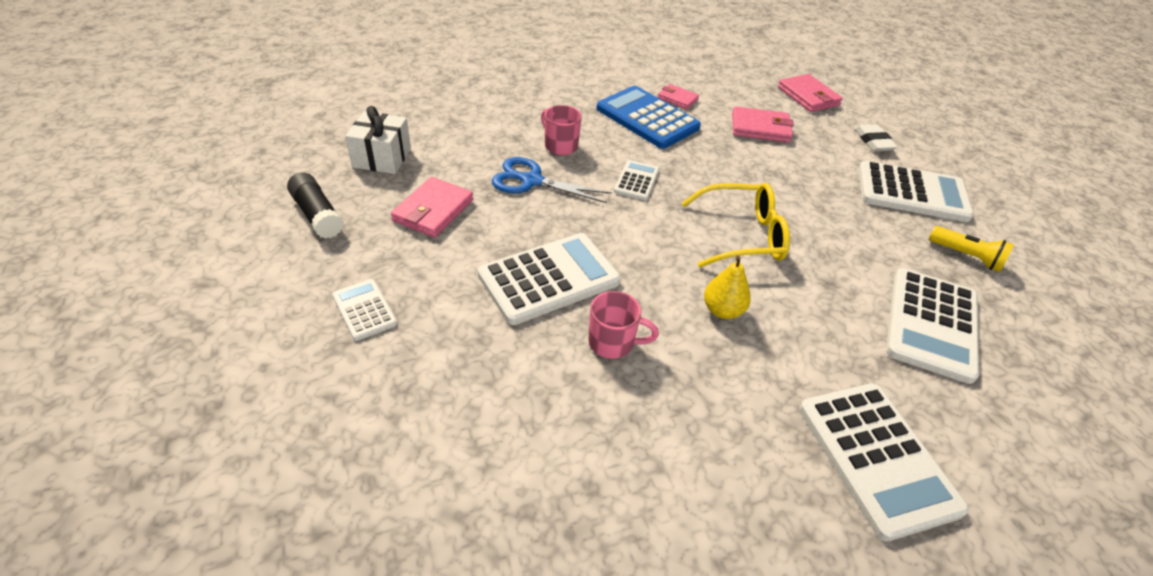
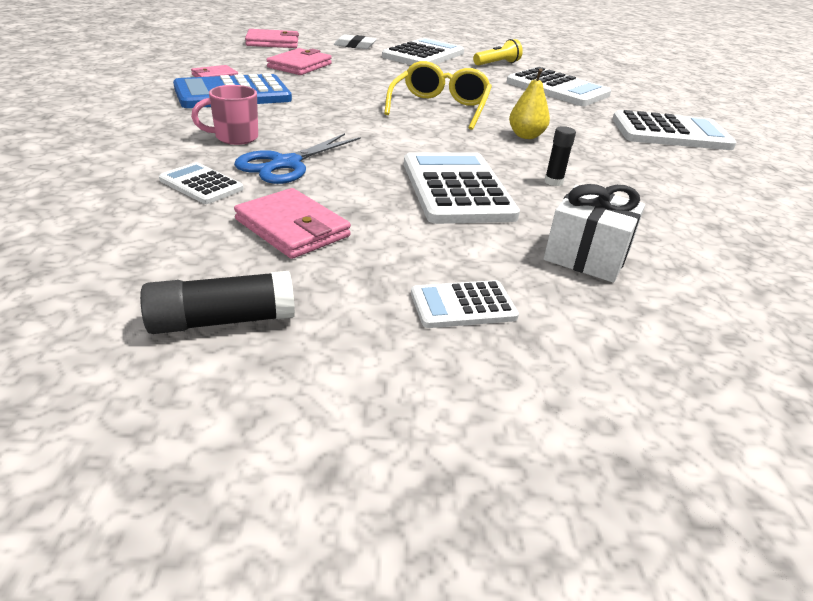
camera: 70 degrees left, 10 degrees down
white gift [345,106,411,174] -> white gift moved to [544,184,645,283]
pink mug [588,291,659,359] -> black glue stick [544,126,576,186]
white calculator [614,160,659,200] -> white calculator moved to [159,162,244,204]

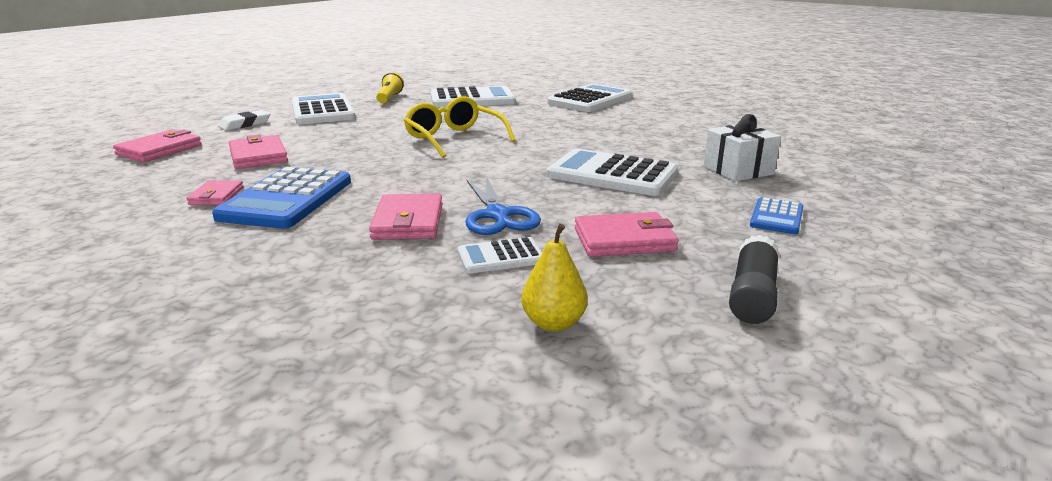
camera: 50 degrees left, 10 degrees down
pink mug [191,85,258,145] -> pink wallet [369,194,443,240]
white calculator [411,280,519,328] -> blue calculator [750,197,803,234]
yellow pear [509,68,550,139] -> yellow pear moved to [521,224,588,332]
black glue stick [544,126,576,186] -> none

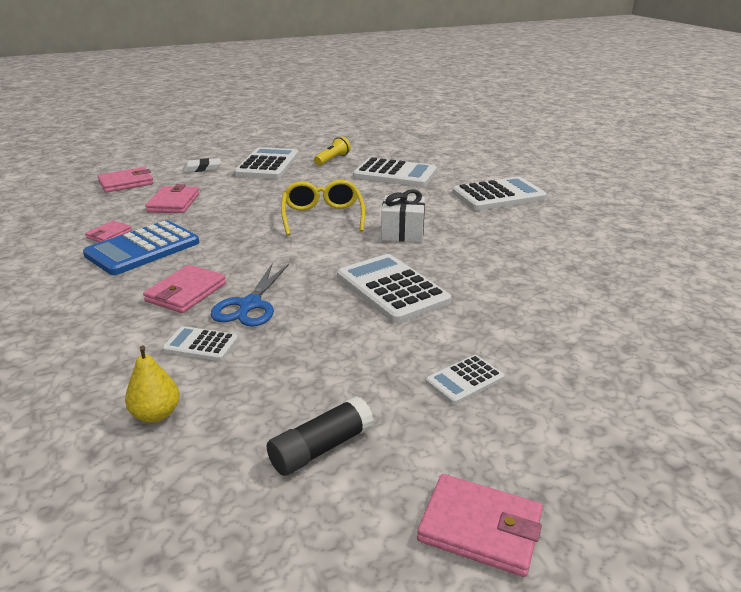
camera: 30 degrees right, 5 degrees up
pink wallet [575,212,679,257] -> pink wallet moved to [417,474,543,577]
white gift [704,114,781,182] -> white gift moved to [381,189,425,242]
blue calculator [750,197,803,234] -> white calculator [426,355,505,404]

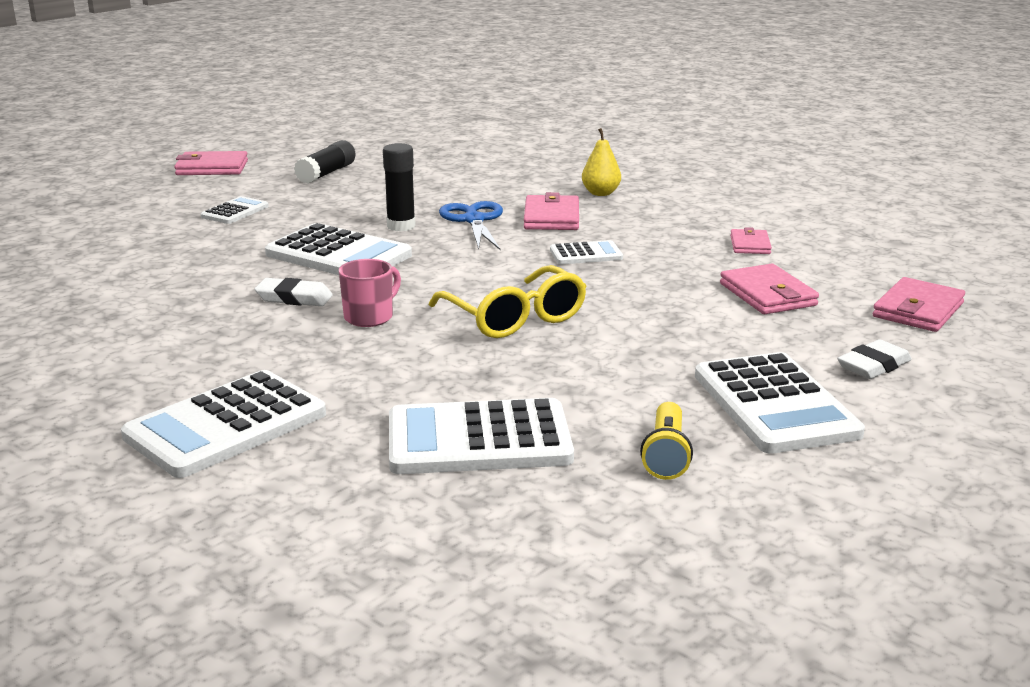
camera: 155 degrees right, 5 degrees down
blue calculator [83,220,199,275] -> none
yellow pear [125,345,180,423] -> yellow pear moved to [582,128,621,196]
white calculator [162,326,238,361] -> white calculator moved to [550,240,623,264]
white gift [381,189,425,242] -> pink mug [339,259,401,327]
none -> white eraser [255,278,333,306]
none -> black glue stick [383,143,416,231]

